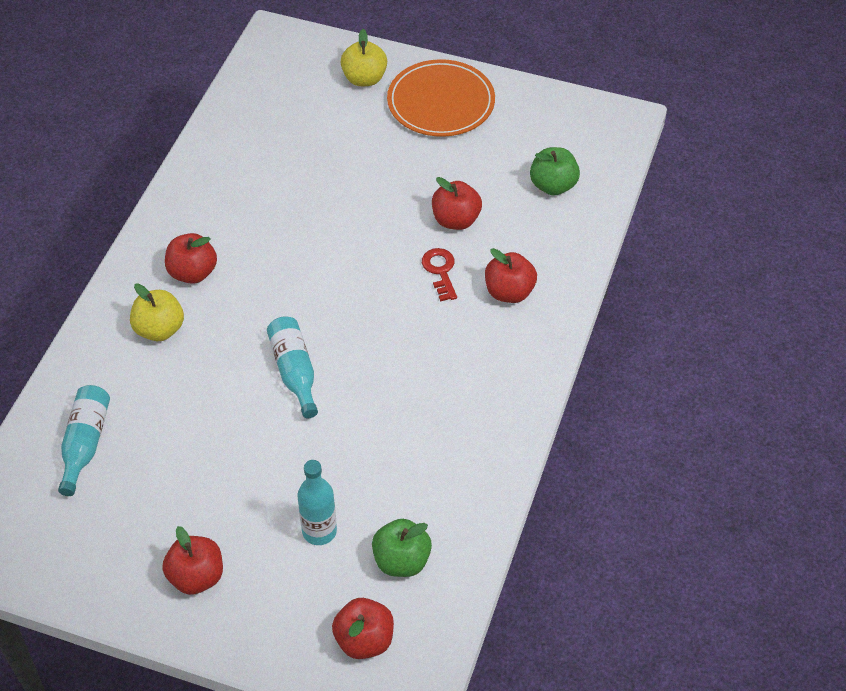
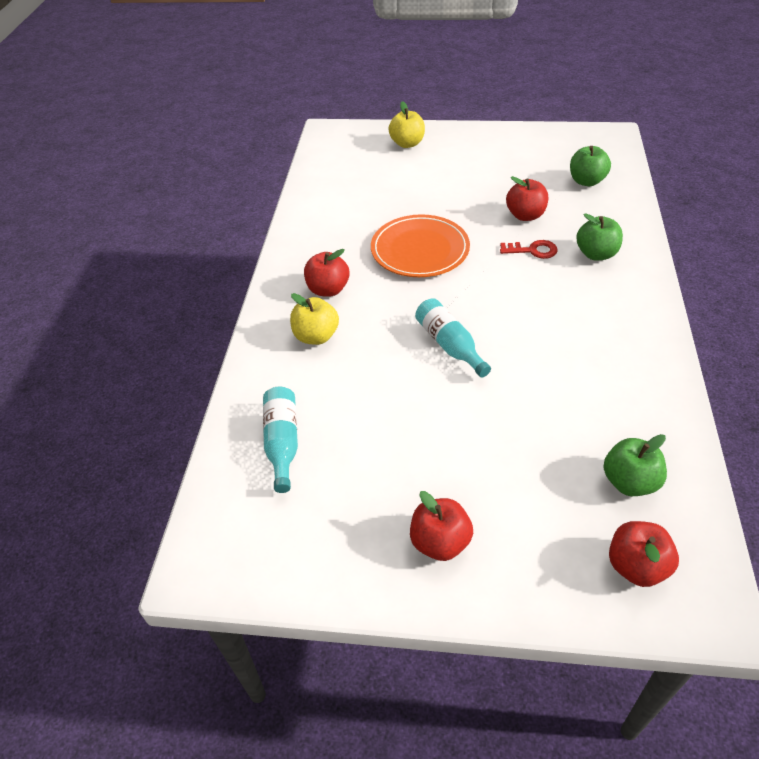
camera: 10 degrees left, 5 degrees down
turquoise bottle [297,460,337,545] -> none
orange plate [387,59,495,137] -> orange plate moved to [371,215,470,277]
red key [422,248,457,302] -> red key turned 120 degrees clockwise [500,240,557,259]
red apple [485,248,537,303] -> green apple [576,213,623,260]

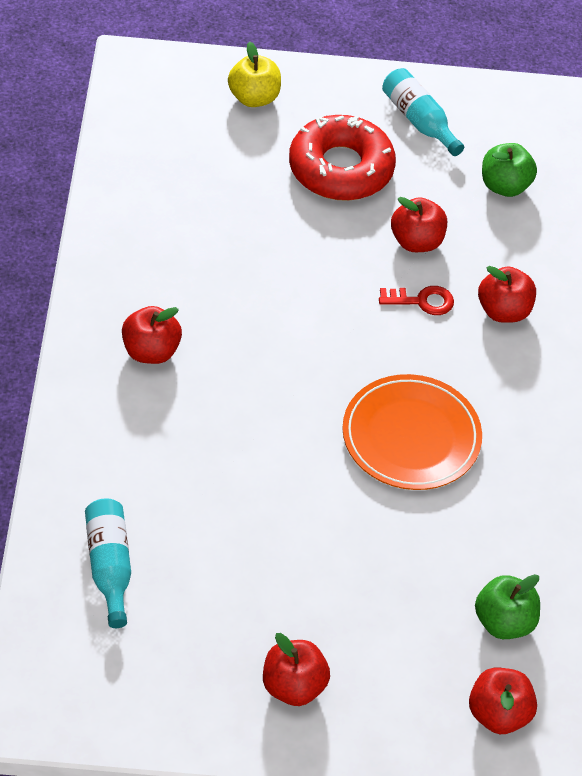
camera: 10 degrees left, 5 degrees up
yellow apple [290,293,339,345] -> none
orange plate [371,215,470,277] -> orange plate moved to [342,374,482,490]
turquoise bottle [415,298,491,378] -> turquoise bottle moved to [382,68,464,156]
green apple [576,213,623,260] -> red apple [478,266,536,323]
none -> red donut [289,115,396,201]

